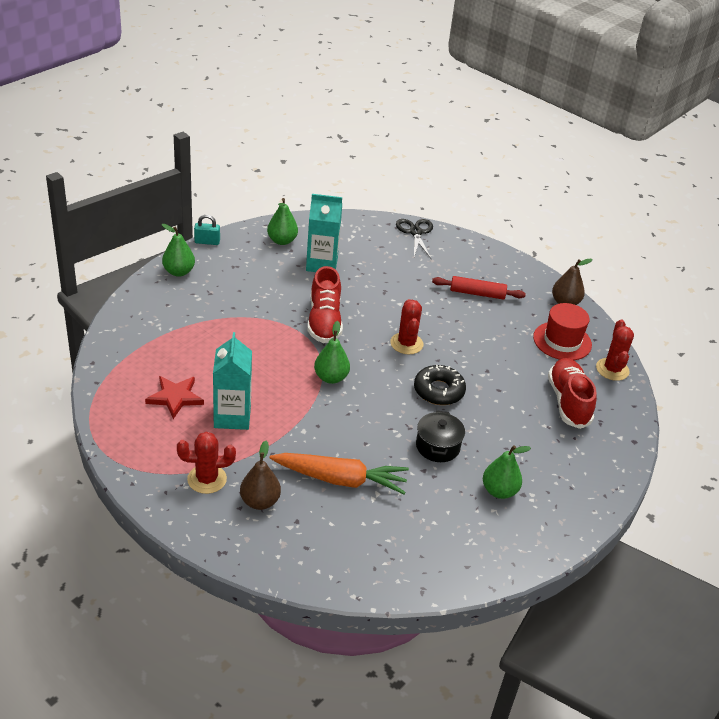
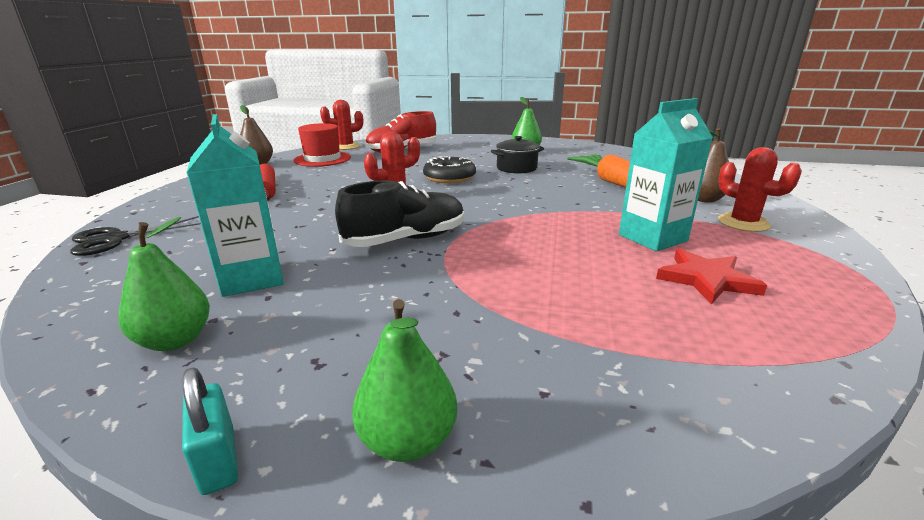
camera: 115 degrees left, 15 degrees down
red shoe [307,266,343,343] -> black shoe [335,181,464,247]
green pear [314,321,350,384] -> none

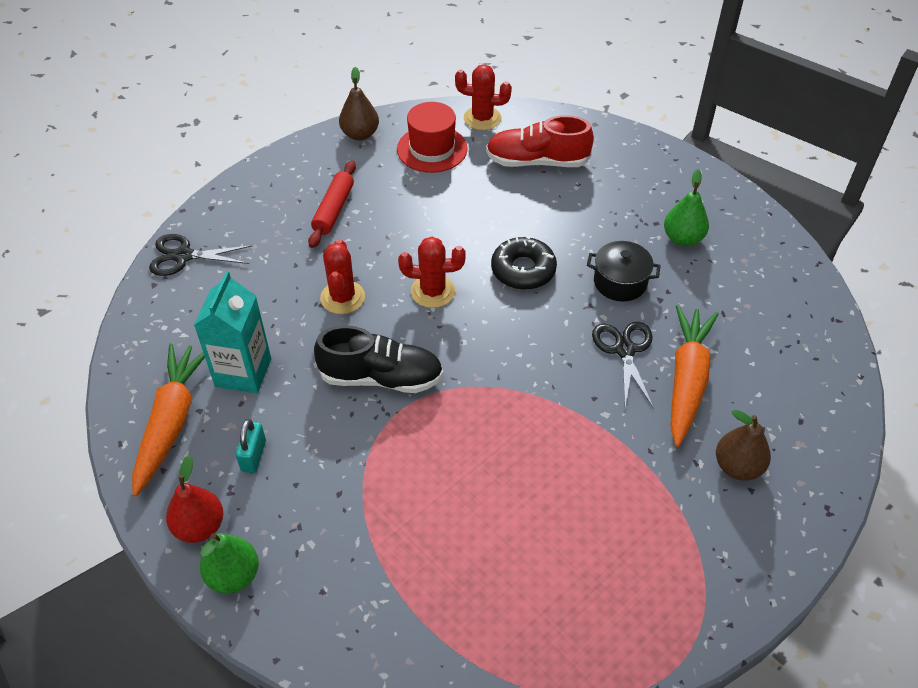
camera: 35 degrees right, 25 degrees up
green pear [119,217,210,351] -> orange carrot [132,343,205,497]
turquoise padlock [182,367,238,495] -> turquoise padlock moved to [236,419,266,473]
turquoise carton [619,98,713,251] -> none
red star [656,249,767,305] -> none
red cactus [718,147,802,232] -> red cactus moved to [320,239,365,314]
none -> red pear [166,456,223,543]
none -> black scissors [592,322,654,409]

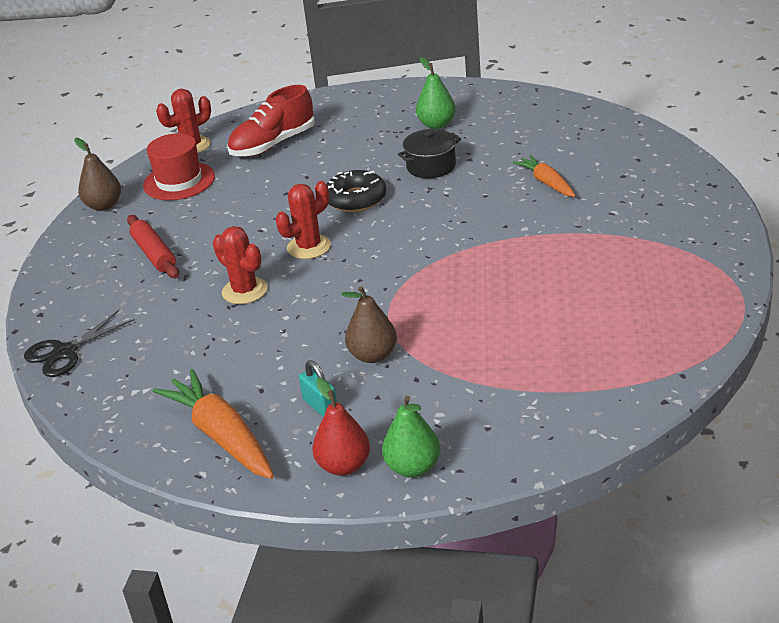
camera: 40 degrees left, 15 degrees down
turquoise carton [194,271,271,393] -> none
black shoe [314,326,443,393] -> none
black scissors [592,322,654,409] -> none
orange carrot [670,305,718,447] -> orange carrot [513,155,575,197], size x0.60
brown pear [716,410,771,481] -> brown pear moved to [341,286,397,363]

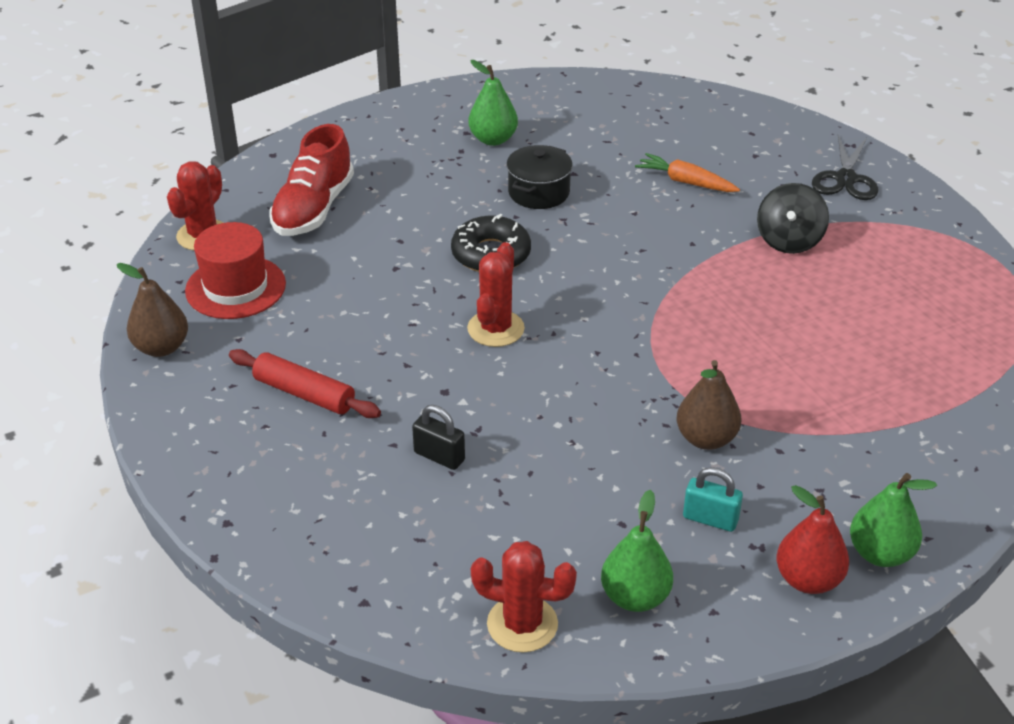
camera: 35 degrees left, 5 degrees up
black scissors [24,310,135,377] -> black scissors moved to [812,135,878,200]
orange carrot [153,369,274,479] -> green pear [601,490,673,612]
red cactus [213,226,268,304] -> red cactus moved to [471,541,577,653]
none -> black padlock [412,405,465,470]
none -> black spinning top [757,183,829,254]

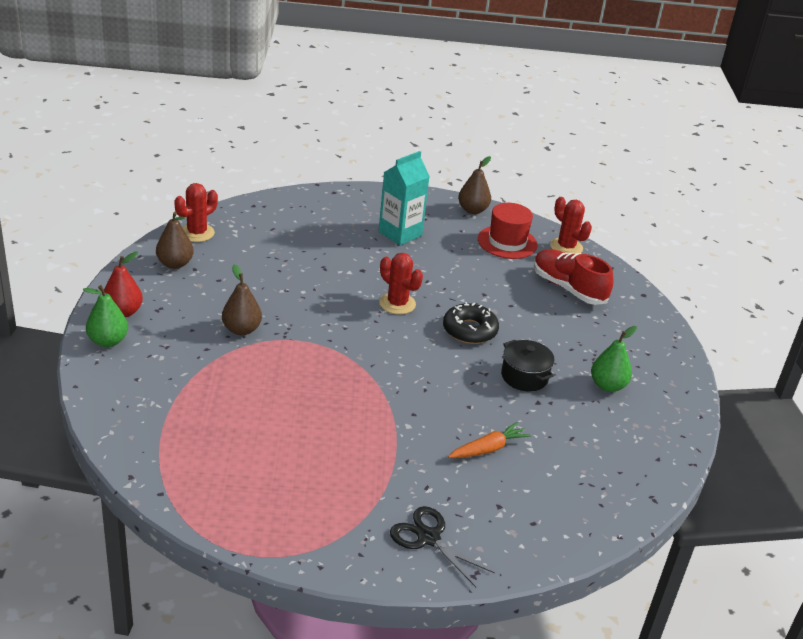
camera: 115 degrees right, 5 degrees down
red rolling pin [229,349,381,418] -> turquoise carton [379,151,430,245]
black padlock [412,405,465,470] -> none
green pear [601,490,673,612] -> brown pear [156,212,194,269]
turquoise padlock [683,467,743,532] -> none
black spinning top [757,183,829,254] -> none

